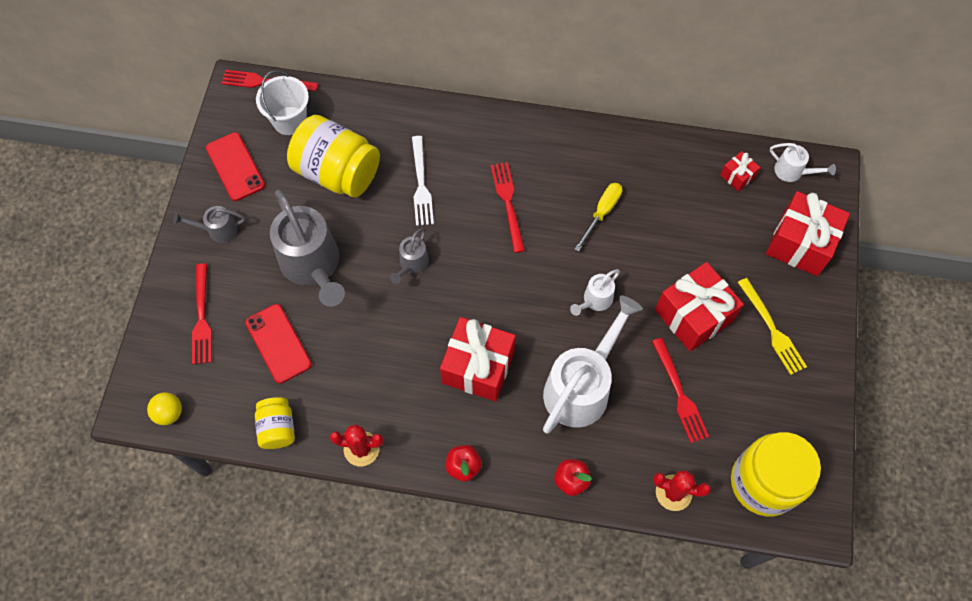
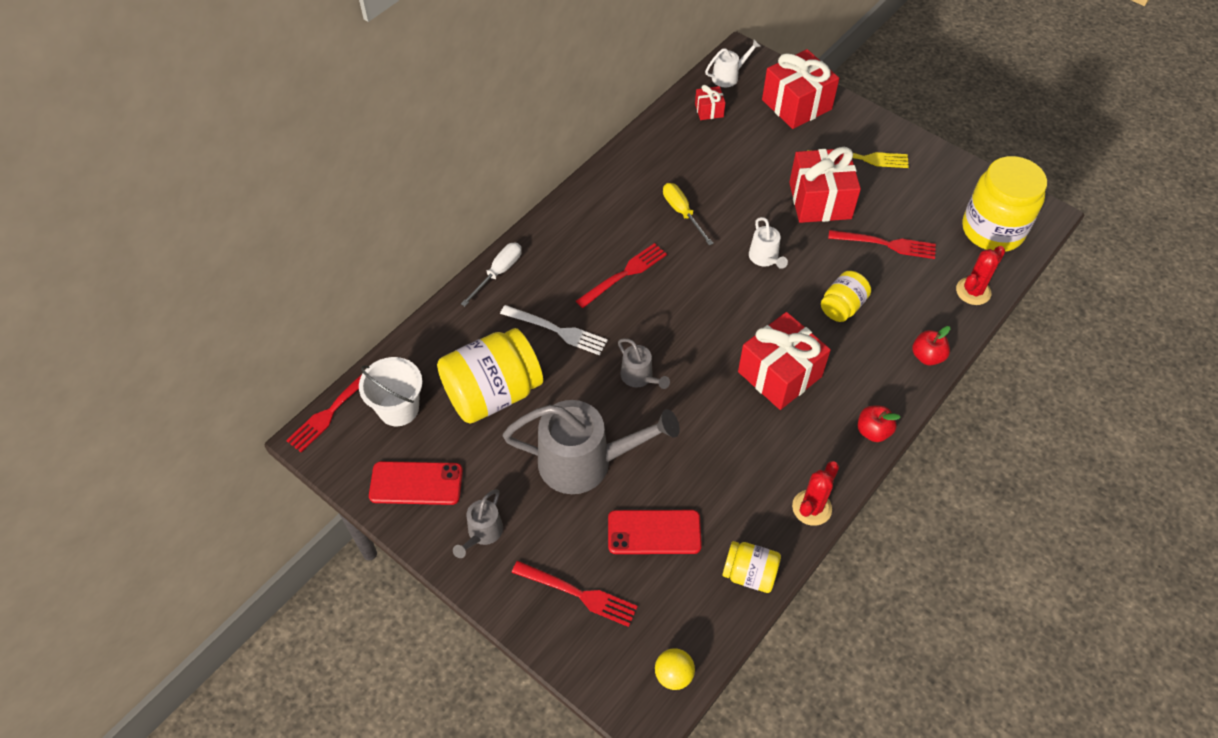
camera: 60 degrees left, 10 degrees down
red fork [491,162,525,253] -> red fork turned 120 degrees clockwise [576,243,667,308]
white watering can [543,295,643,434] -> yellow jar [821,271,871,322]
none -> white screwdriver [461,243,522,307]

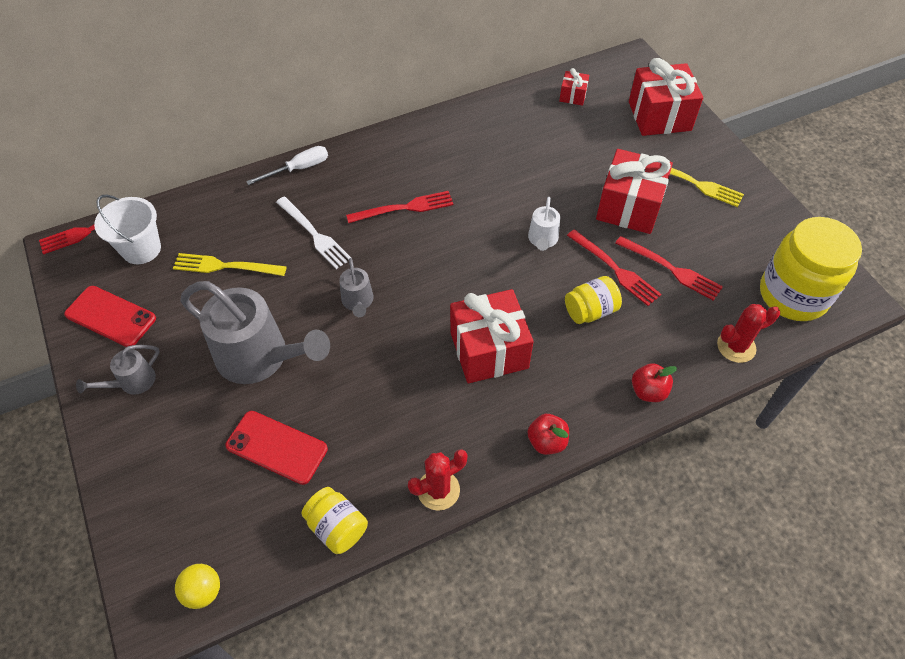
camera: 25 degrees right, 0 degrees up
yellow jar [437,328,543,423] -> yellow fork [173,253,287,276]
red fork [512,561,638,627] -> red fork moved to [567,229,661,306]
yellow screwdriver [663,183,714,245] -> none
white watering can [705,39,761,87] -> none

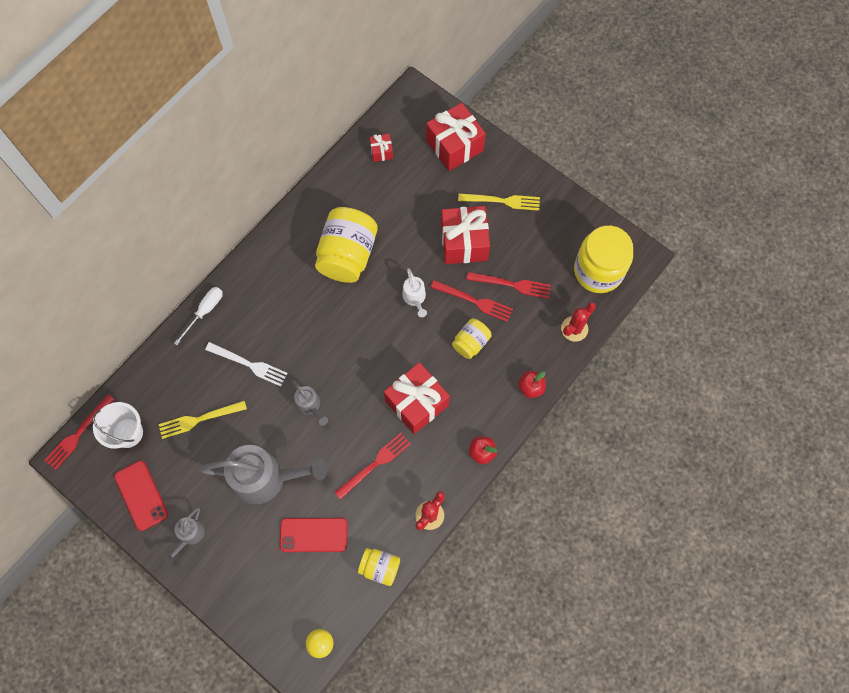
camera: 25 degrees left, 15 degrees up
red phone [64,286,156,347] -> red phone turned 60 degrees clockwise [114,461,168,531]
red fork [346,191,454,223] -> red fork moved to [334,433,411,500]
none -> yellow jar [315,207,378,283]

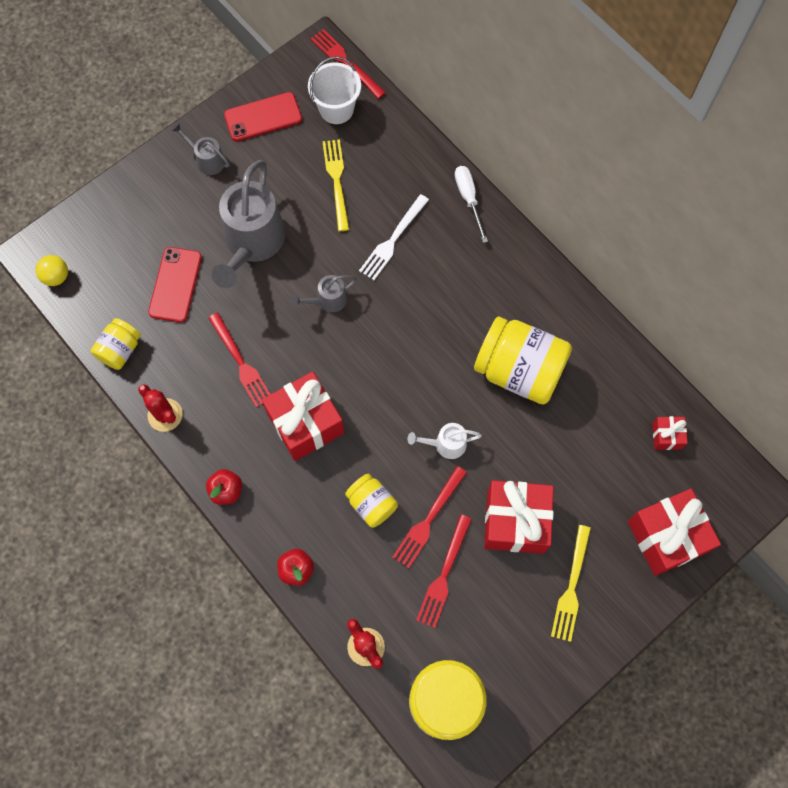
camera: 100 degrees right, 0 degrees up
white screwdriver [174,287,223,345] -> white screwdriver turned 150 degrees counterclockwise [455,166,488,243]

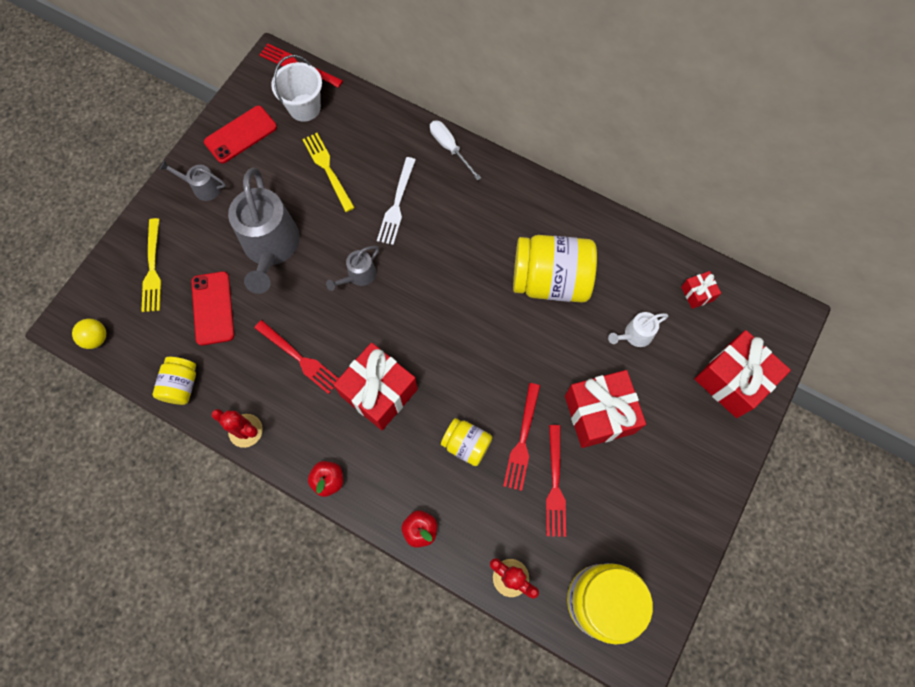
camera: 20 degrees left, 0 degrees up
white watering can [407,423,482,459] -> white watering can moved to [608,312,668,347]
yellow fork [551,525,591,642] -> yellow fork moved to [141,218,161,312]

